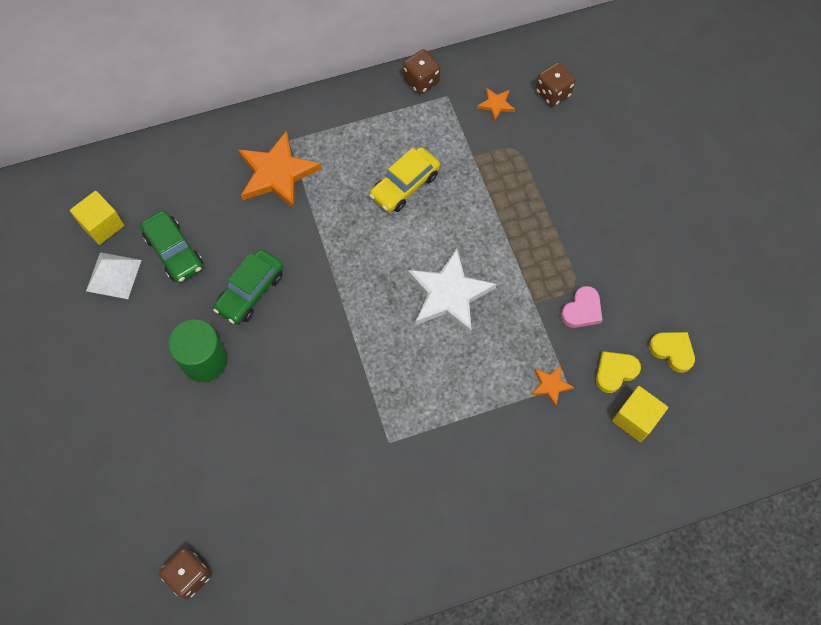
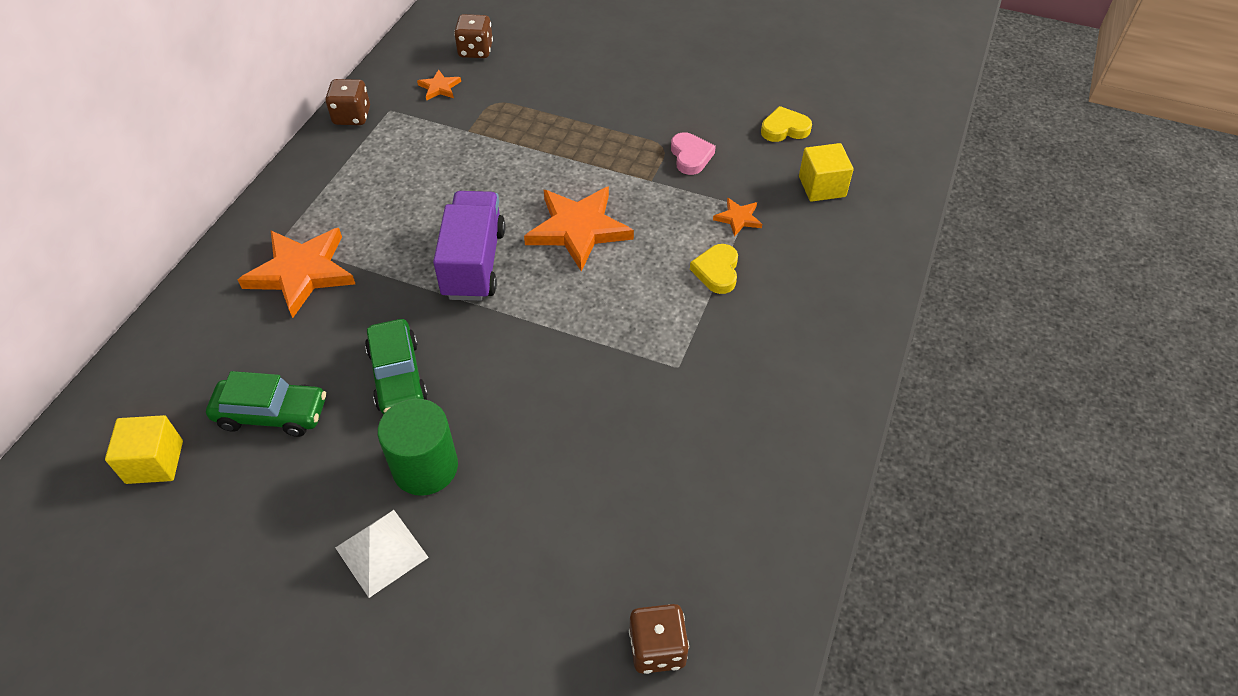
camera: 50 degrees left, 15 degrees down
white pyramid [86,252,141,299] -> white pyramid moved to [335,510,429,598]
yellow car [369,147,440,212] -> none
white star [407,248,497,334] -> orange star [524,186,634,272]
yellow heart [596,351,641,393] -> yellow heart moved to [690,244,738,294]
none -> purple truck [433,191,506,301]

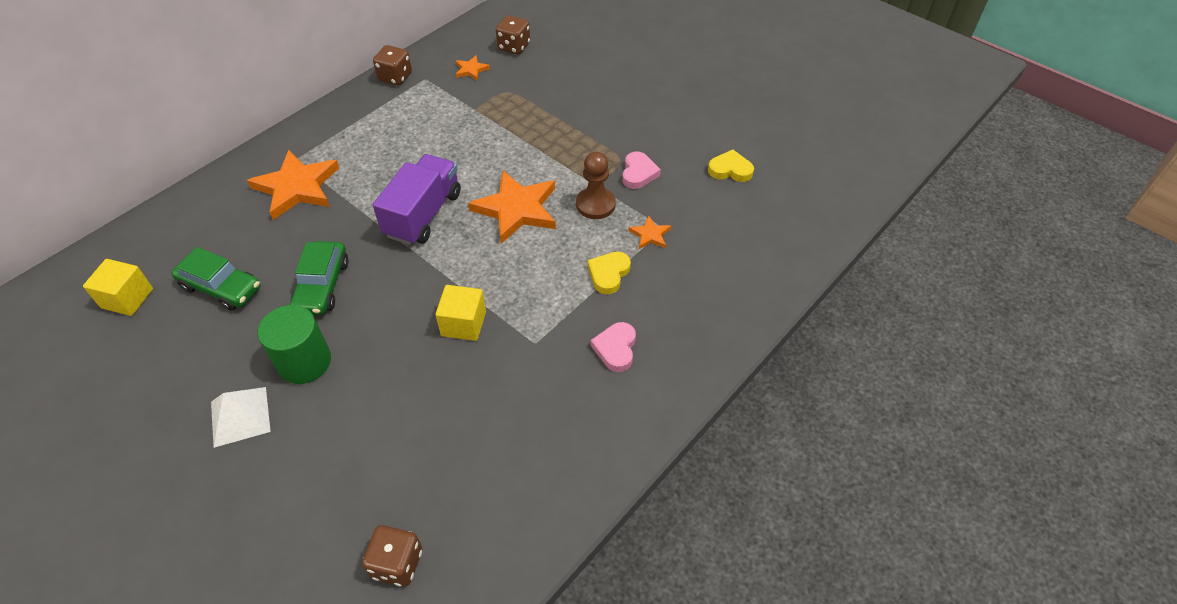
camera: 20 degrees right, 0 degrees up
yellow cube [799,143,854,202] -> yellow cube moved to [435,285,486,341]
none -> brown pawn [576,152,616,219]
none -> pink heart [591,322,636,372]

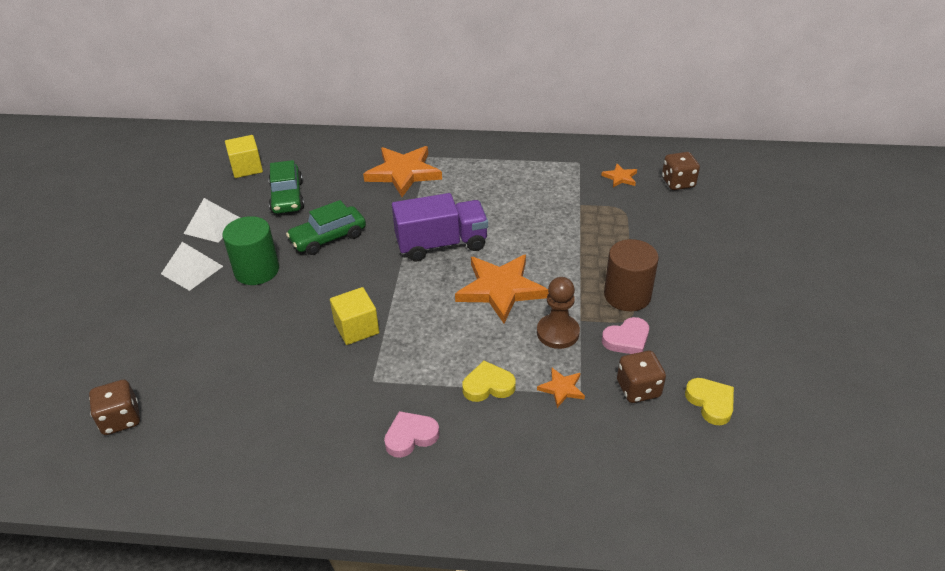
camera: 55 degrees right, 10 degrees down
brown dice [373,45,412,85] -> brown dice moved to [617,351,666,403]
none -> white pyramid [184,198,240,242]
none -> brown cylinder [604,239,659,311]

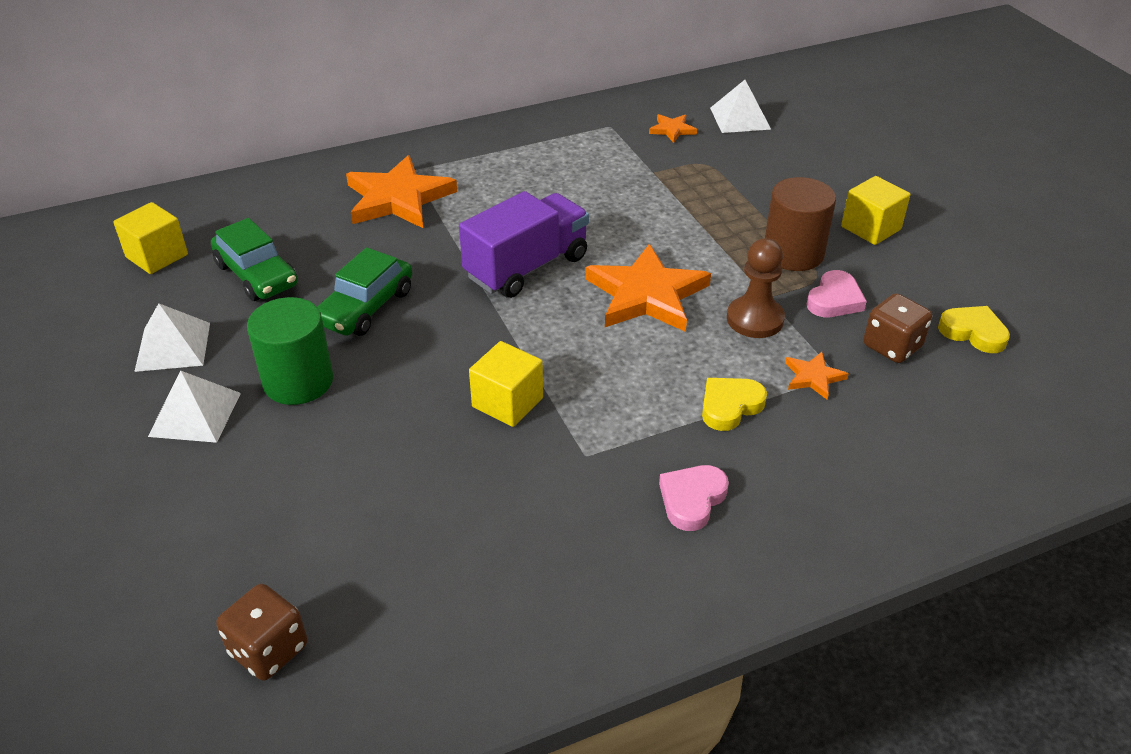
camera: 30 degrees left, 0 degrees up
brown dice [662,152,700,190] -> white pyramid [710,80,771,133]
none -> yellow cube [841,176,910,245]

